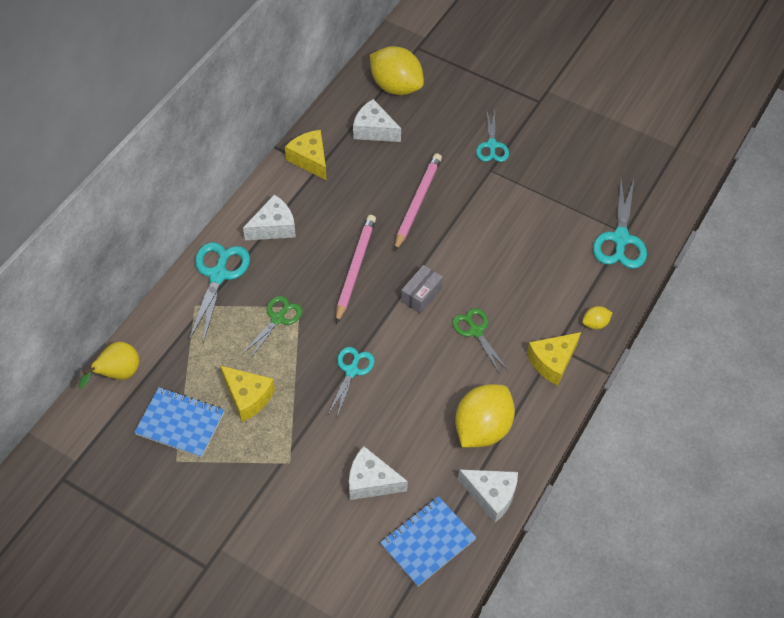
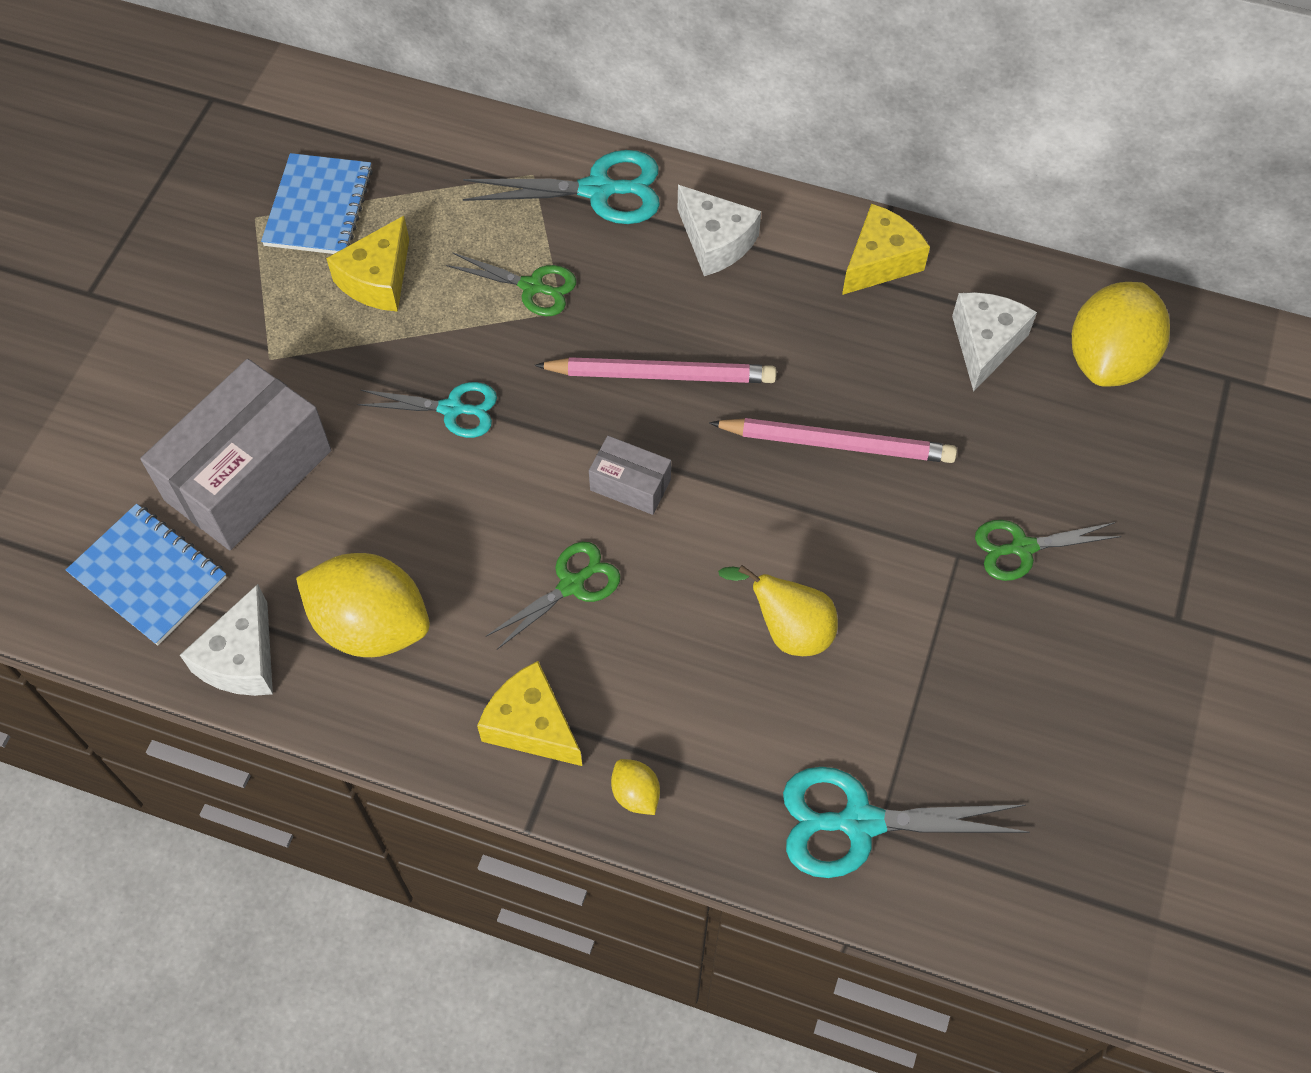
camera: 80 degrees right, 5 degrees up
yellow pear [78,342,139,389] -> yellow pear moved to [718,565,838,656]
white cheese [349,446,408,500] -> grey box [140,359,331,550]
turquoise scissors [476,109,509,162] -> green scissors [975,520,1121,581]

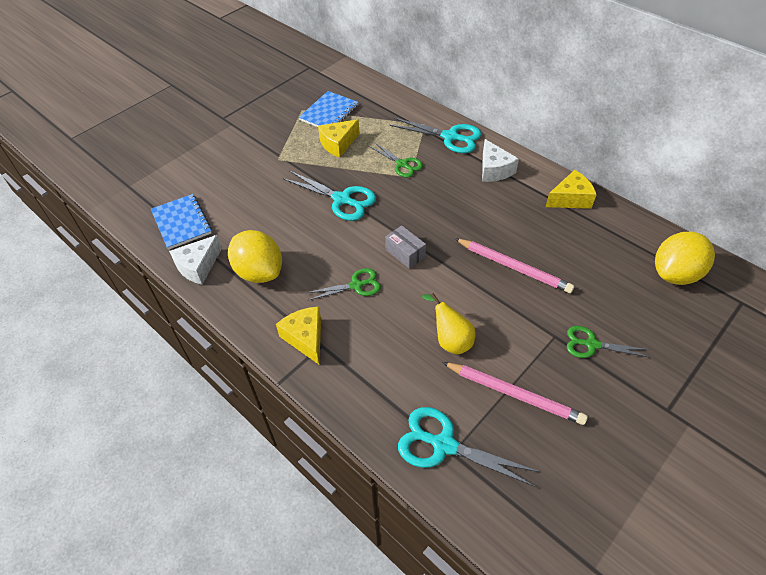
camera: 25 degrees right, 10 degrees down
grey box [140,359,331,550] -> none
turquoise scissors [357,382,497,438] -> turquoise scissors [283,171,376,221], size x1.54
pink pencil [534,357,777,383] -> pink pencil moved to [442,362,588,425]
yellow lemon [611,759,660,815] -> none
white cheese [952,292,1037,392] -> none

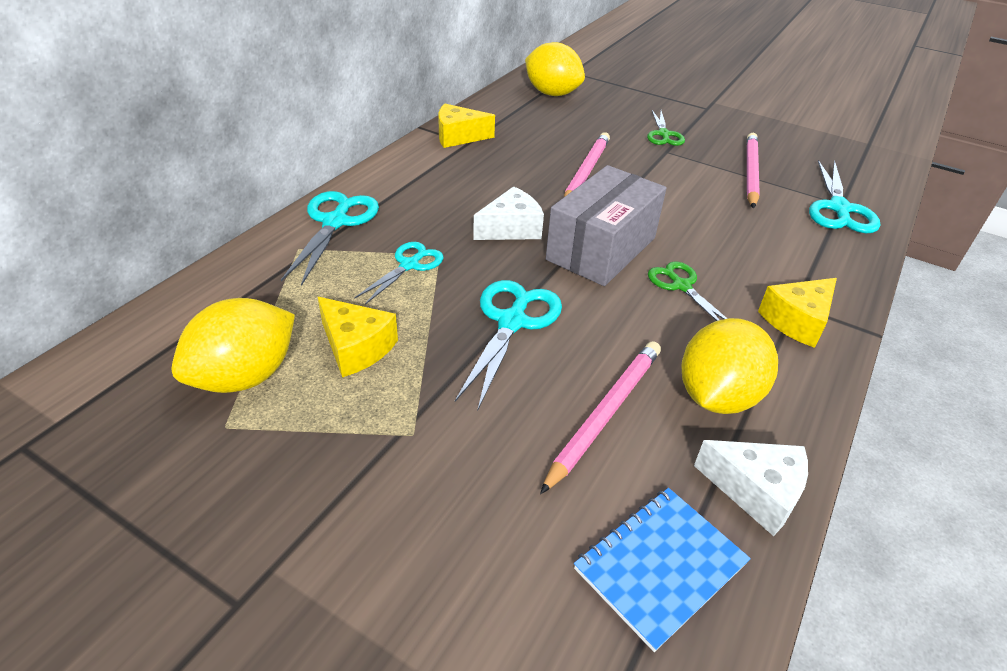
camera: 105 degrees left, 10 degrees down
blue notebook [299,91,358,127] -> yellow lemon [171,298,295,393]
green scissors [369,143,423,178] -> turquoise scissors [354,242,444,305]
grey box [385,225,426,269] -> grey box [546,165,667,286], size x2.10
yellow pear [422,293,476,354] -> none
white cheese [482,139,519,182] -> white cheese moved to [473,186,544,240]
yellow cheese [546,170,597,209] -> yellow cheese turned 60 degrees counterclockwise [438,104,495,148]
none -> pink pencil [540,341,661,494]

